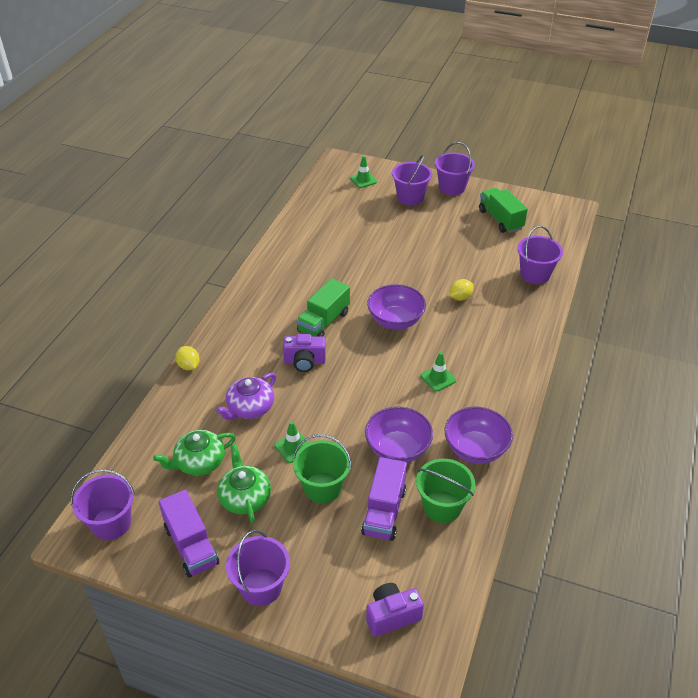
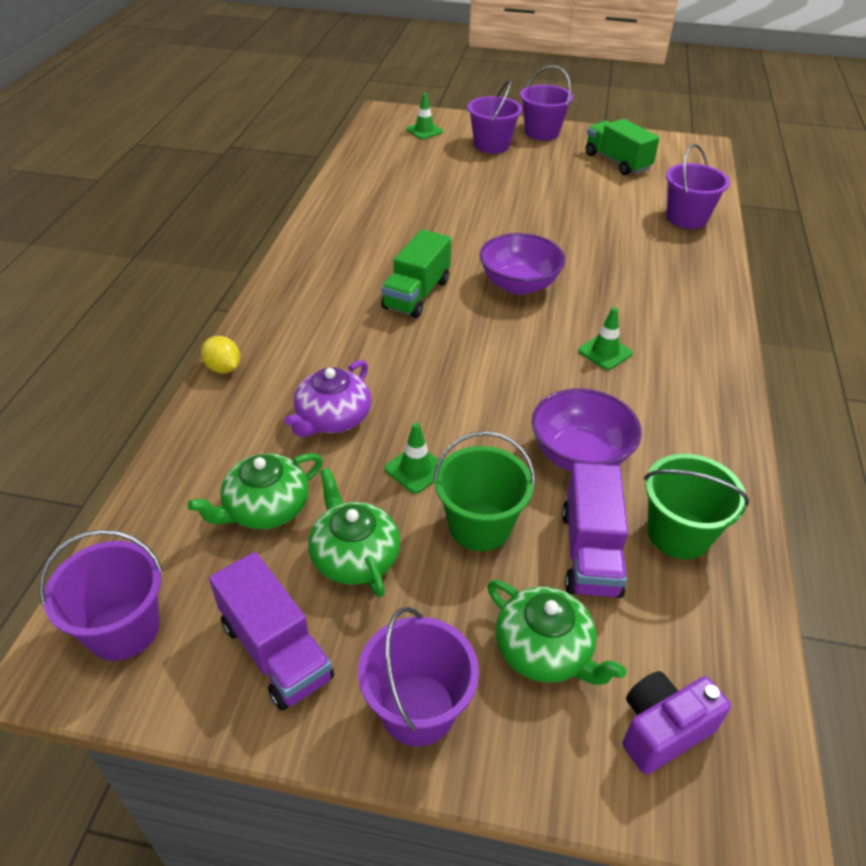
camera: 10 degrees left, 0 degrees up
purple camera [283,334,326,372] -> none
purple bowl [444,407,513,464] -> none
yellow lemon [450,279,474,301] -> none
none -> green teapot [487,580,626,685]

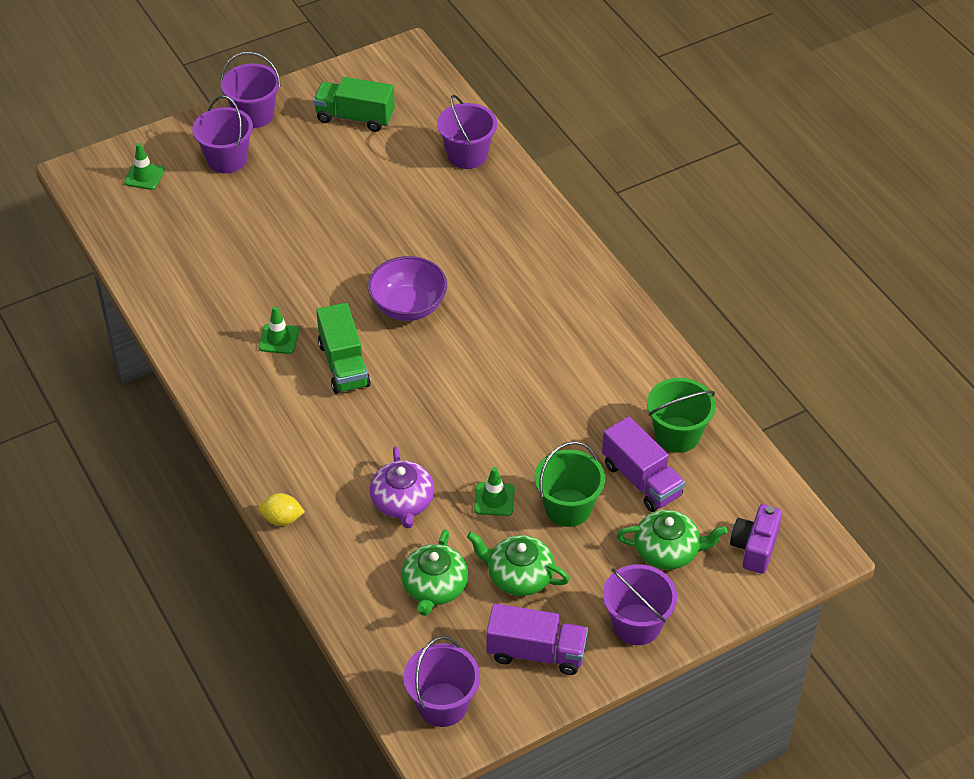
camera: 40 degrees left, 5 degrees up
purple bowl [532,389,642,472] -> none
green traffic cone [578,307,633,370] -> green traffic cone moved to [258,306,299,354]

